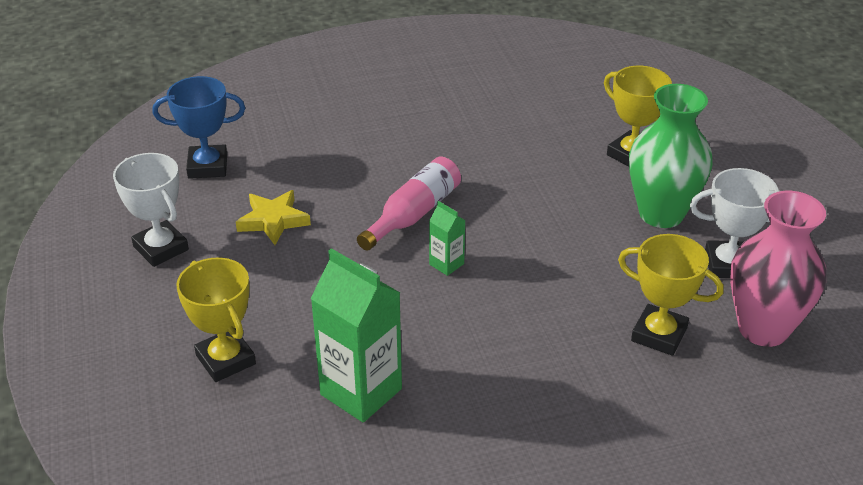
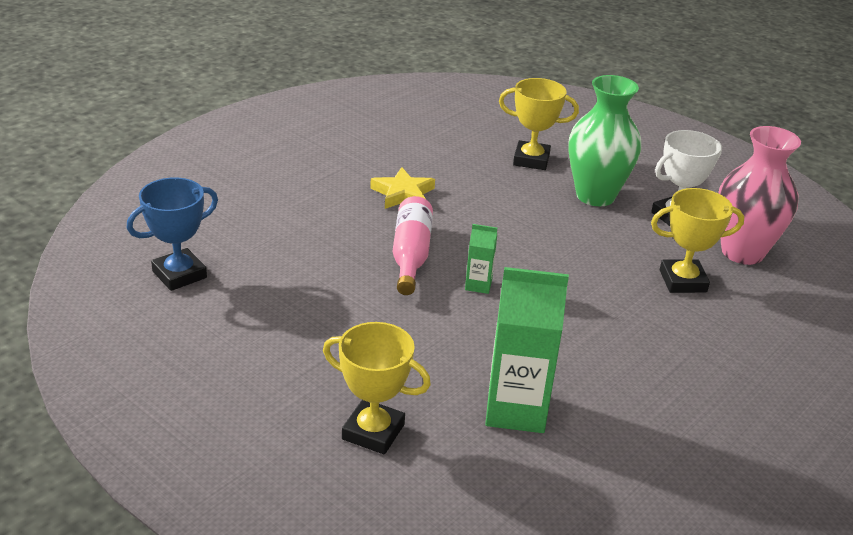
camera: 35 degrees left, 5 degrees down
white trophy [113,153,189,267] -> none
yellow star [236,190,311,245] -> yellow star moved to [370,167,435,209]

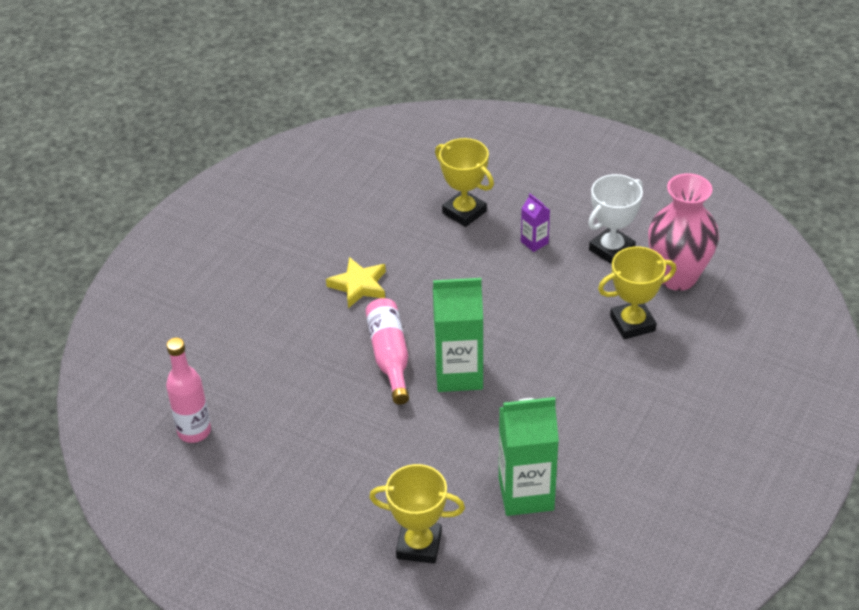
camera: 10 degrees left, 10 degrees up
blue trophy [127,178,218,291] -> pink bottle [166,338,211,443]
green carton [465,224,497,294] -> green carton [433,278,483,392], size x2.08
yellow trophy [499,78,579,170] -> yellow trophy turned 45 degrees clockwise [435,138,494,227]
green vase [569,75,641,206] -> purple carton [521,193,550,252]

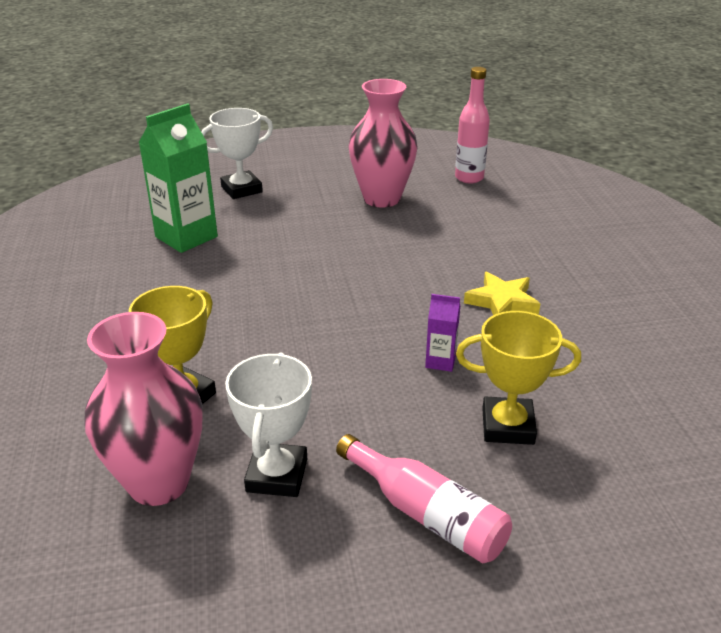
camera: 140 degrees right, 10 degrees down
pink bottle [366,298,409,405] -> pink bottle moved to [336,434,512,563]
yellow trophy [369,464,465,564] -> white trophy [201,108,273,199]
green carton [433,278,483,392] -> none
purple carton [521,193,550,252] -> purple carton moved to [425,294,460,372]
none -> pink vase [348,79,417,208]

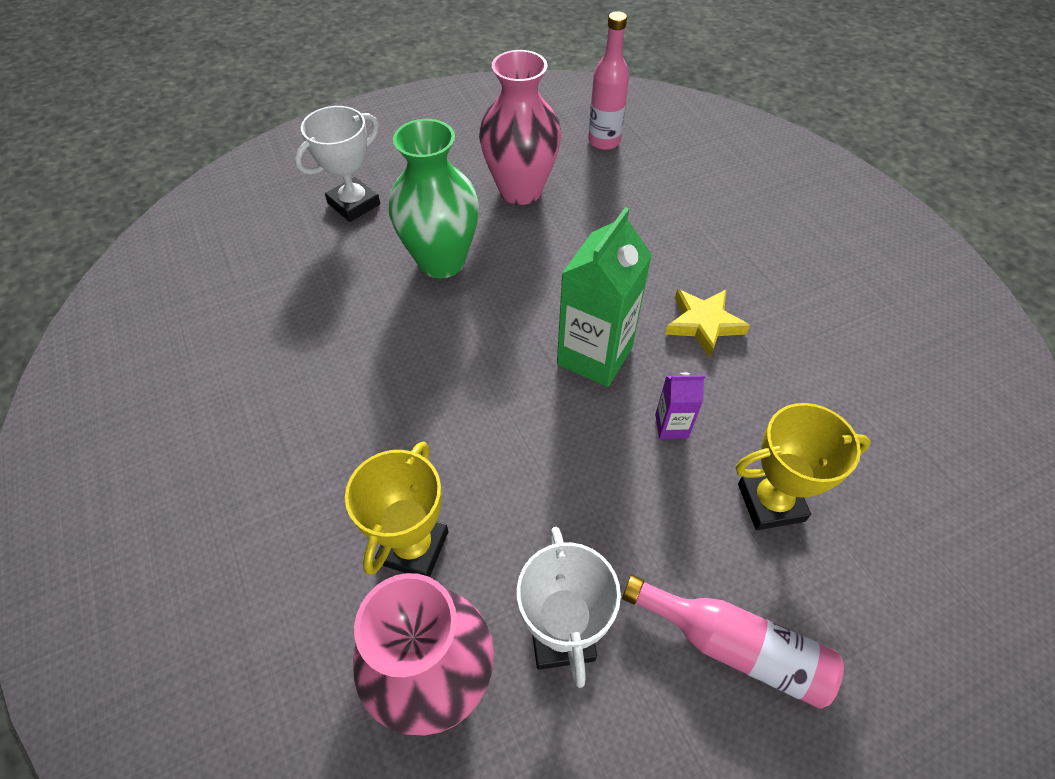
camera: 15 degrees left, 20 degrees up
green carton [138,103,218,253] -> green carton moved to [557,207,652,387]
none -> green vase [388,119,479,278]

